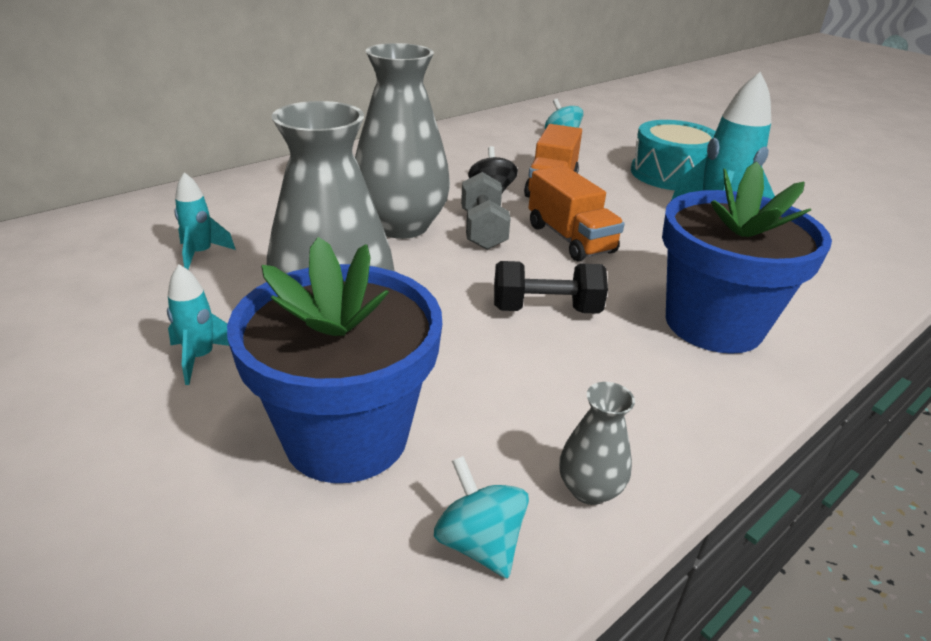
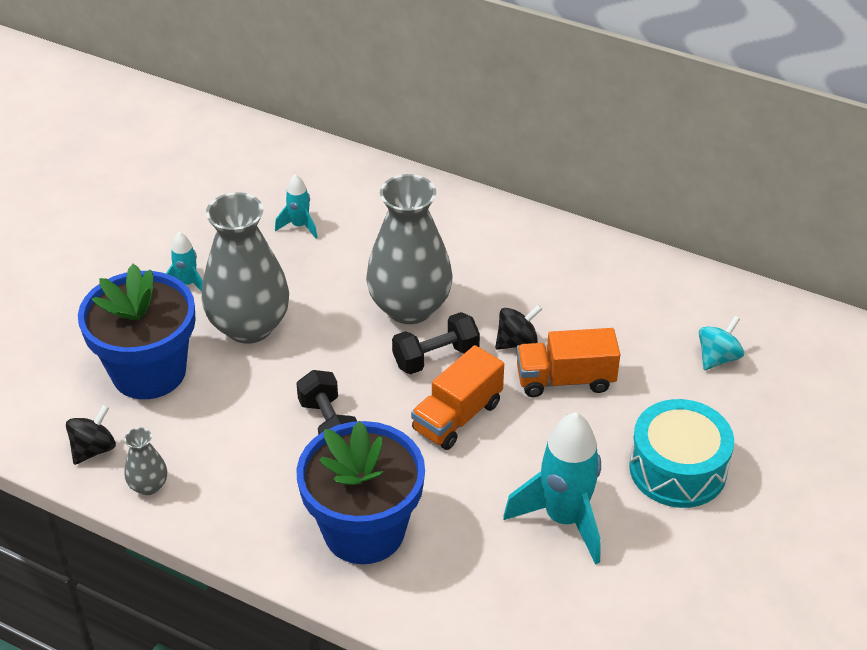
camera: 70 degrees right, 10 degrees up
turquoise spinning top [434,456,529,579] -> black spinning top [66,405,116,465]
grey dumbbell [461,172,511,250] -> black dumbbell [392,312,480,374]

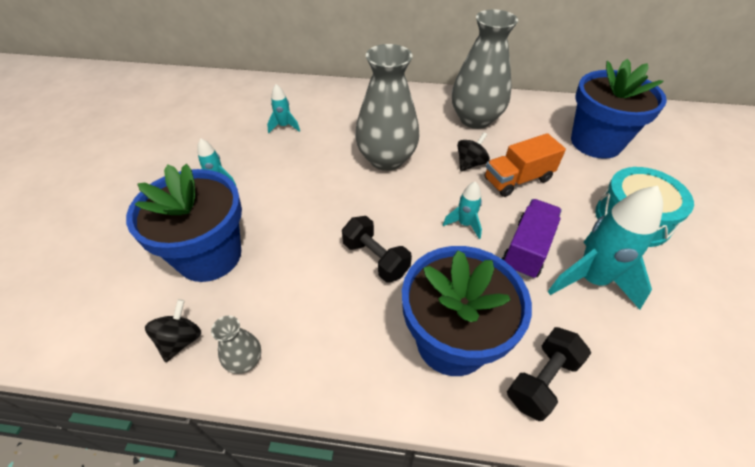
camera: 20 degrees left, 5 degrees up
grey vase [202,192,289,344] -> grey vase moved to [452,10,518,129]
black dumbbell [392,312,480,374] -> black dumbbell moved to [507,327,591,421]
orange truck [411,345,504,450] -> turquoise rocket [443,181,482,239]
turquoise spinning top [699,316,744,370] -> blue flower pot [571,59,667,159]
none -> purple truck [502,199,562,279]

